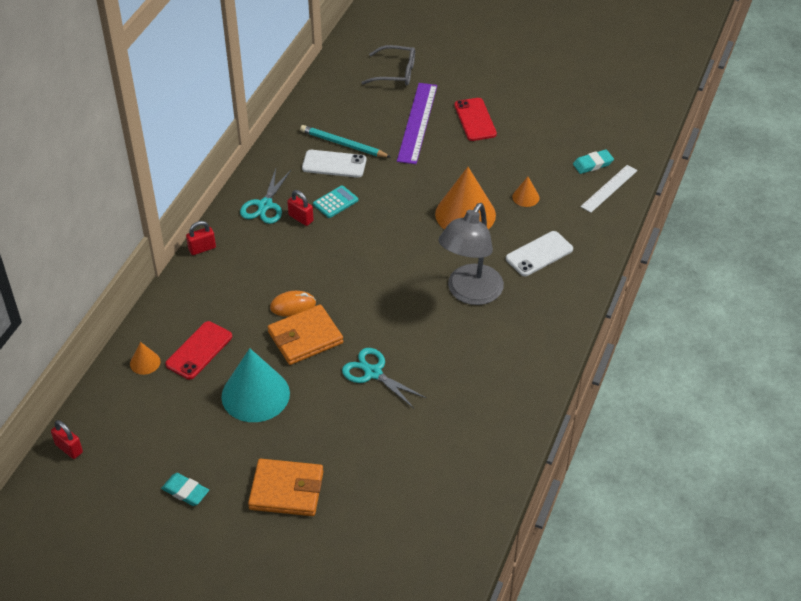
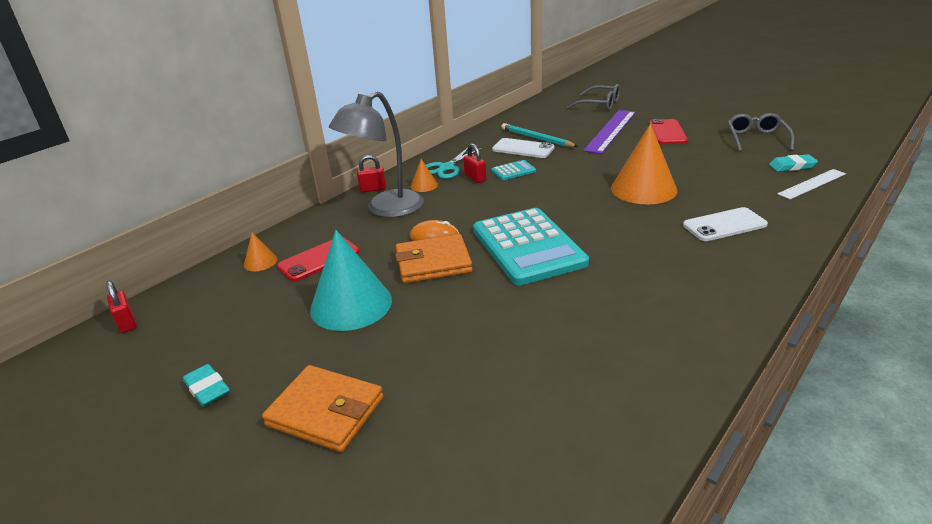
camera: 20 degrees right, 15 degrees down
turquoise scissors [342,348,426,408] -> none
grey lamp [438,203,504,305] -> grey lamp moved to [329,91,424,218]
orange cone [512,177,540,207] -> orange cone moved to [410,159,438,192]
none -> turquoise calculator [473,208,589,285]
none -> grey glasses [728,113,794,152]

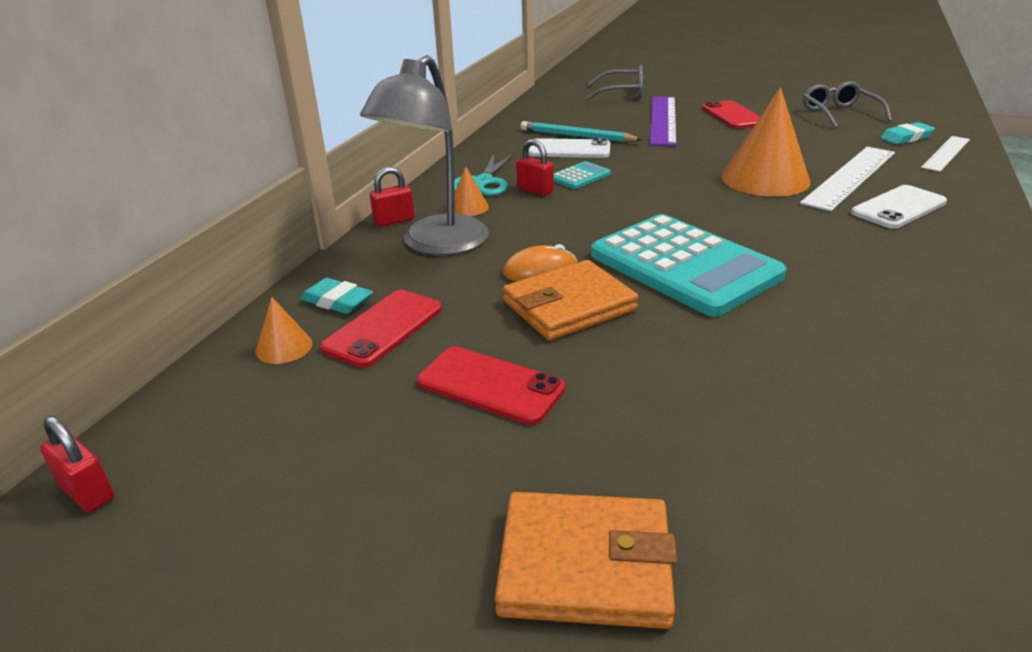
camera: 20 degrees left, 0 degrees up
turquoise eraser [183,364,230,407] -> turquoise eraser moved to [300,278,373,314]
turquoise cone [310,230,392,331] -> red phone [417,346,565,425]
none -> white ruler [800,147,895,212]

